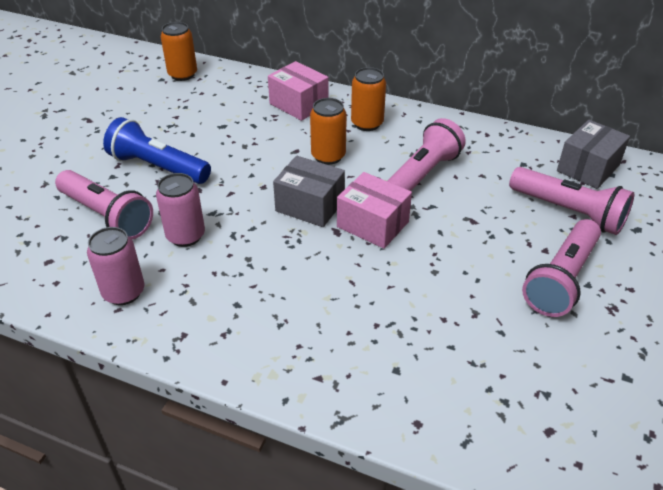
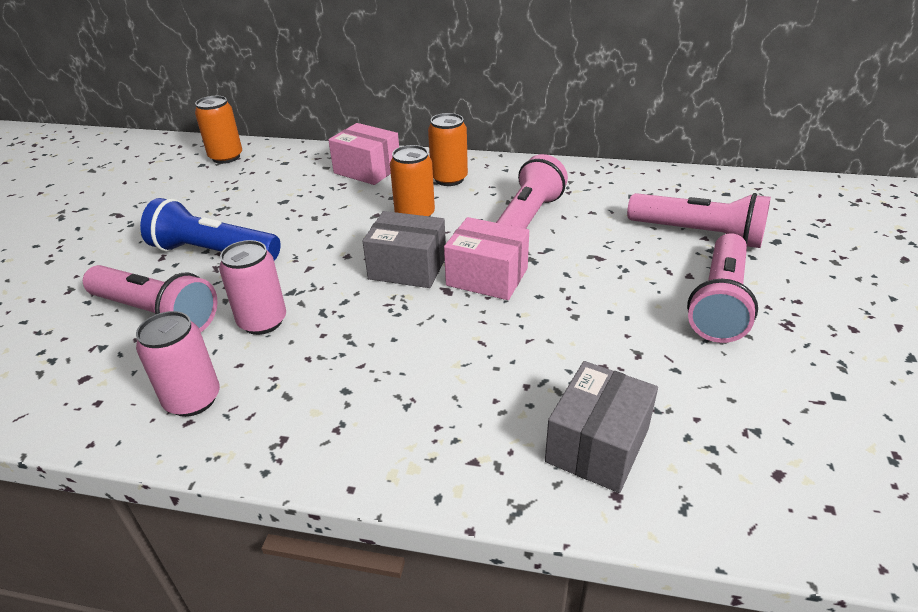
camera: 10 degrees left, 5 degrees down
grey box [557,120,630,189] -> grey box moved to [545,361,658,493]

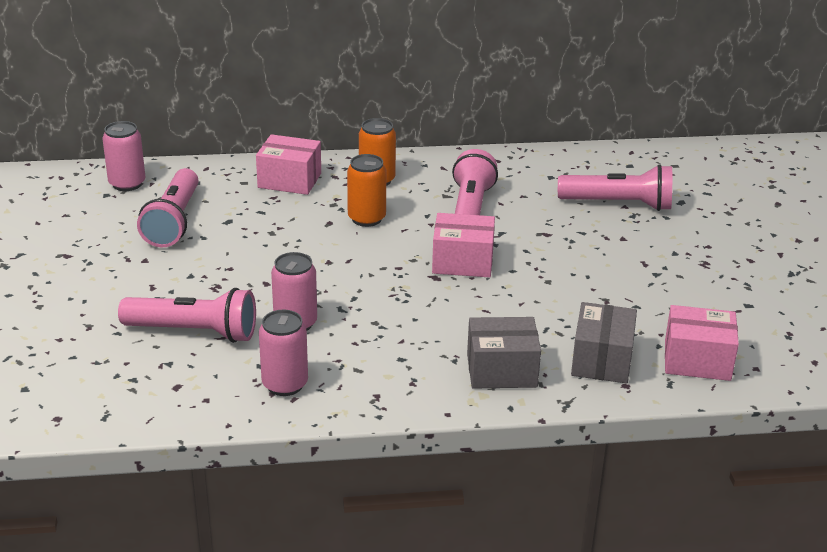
camera: 20 degrees left, 5 degrees down
blue flashlight [140,198,281,261] -> none
orange can [195,96,242,164] -> pink can [103,121,145,191]
grey box [363,211,446,288] -> grey box moved to [467,317,541,389]
pink flashlight [687,233,758,343] -> pink flashlight moved to [137,168,198,247]
none -> pink box [665,305,739,381]

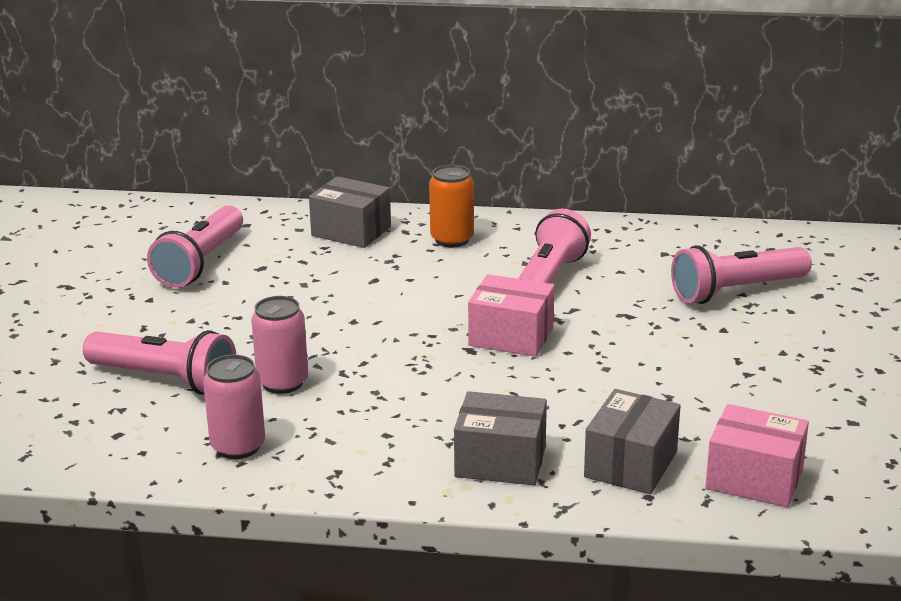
camera: 15 degrees right, 5 degrees down
pink can [103,121,145,191] -> none
pink box [256,134,321,195] -> grey box [309,176,391,248]
orange can [347,154,386,227] -> none
pink flashlight [558,164,672,211] -> pink flashlight turned 135 degrees clockwise [671,245,812,304]

